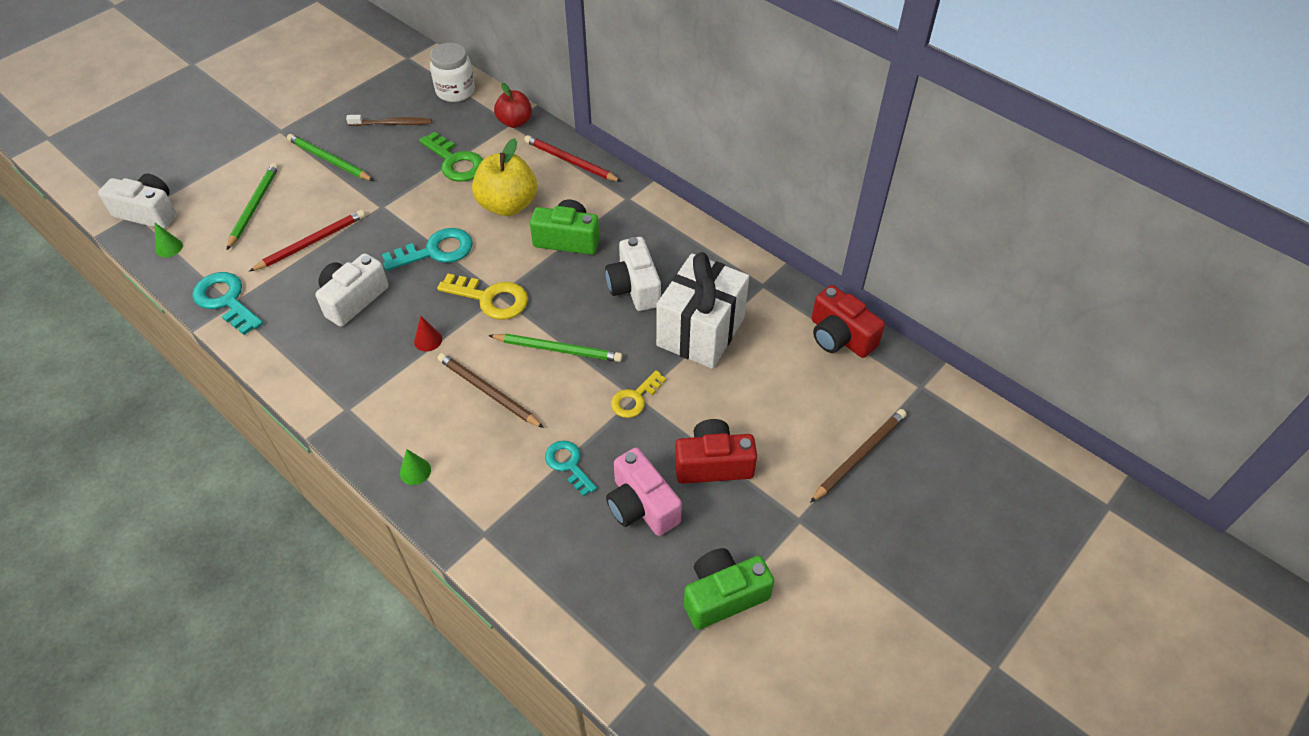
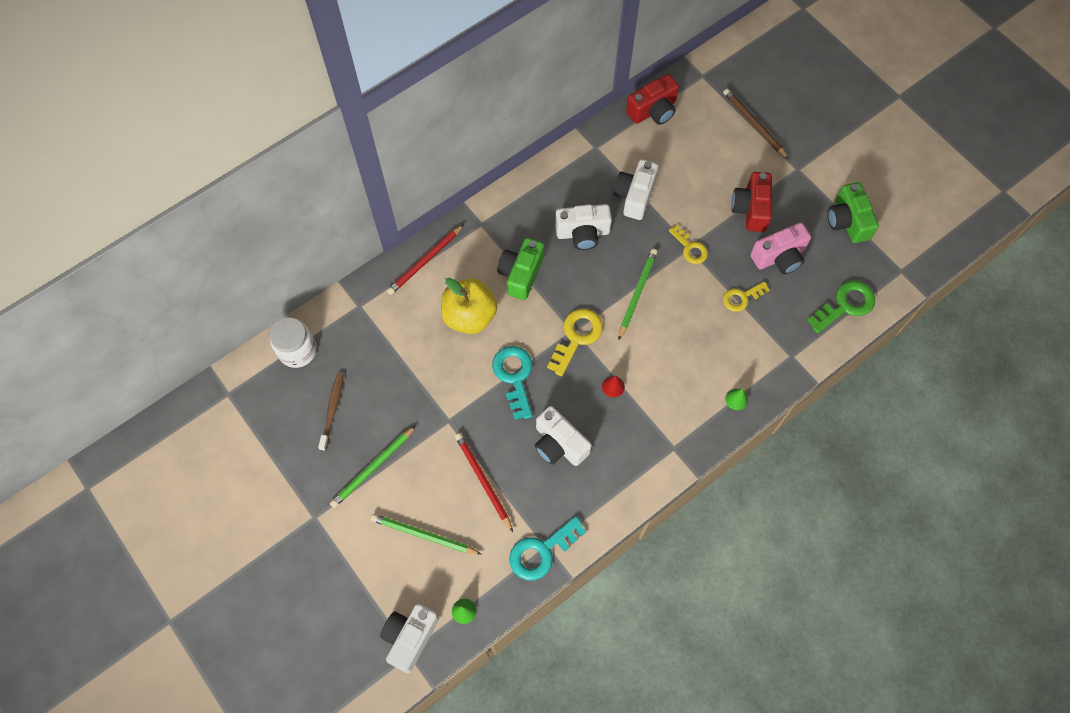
camera: 80 degrees left, 15 degrees up
green key [419,132,483,182] -> green key moved to [807,281,875,333]
brown pencil [438,353,544,428] -> none
red apple [494,83,532,128] -> none
turquoise key [545,440,597,497] -> yellow key [723,281,770,312]
white gift [656,252,749,369] -> white camera [613,159,658,220]

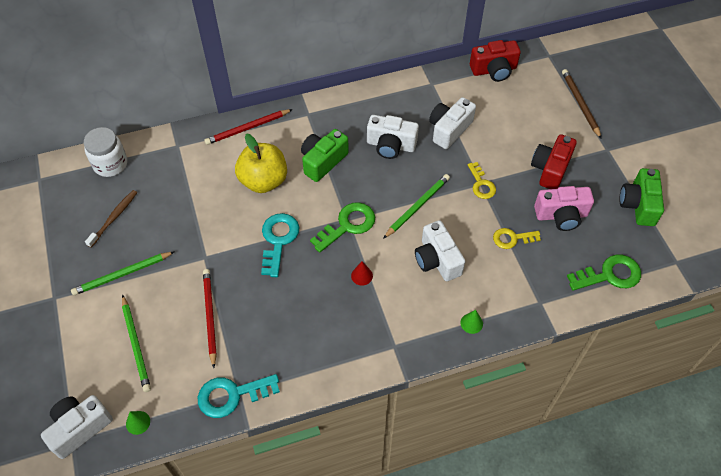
camera: 20 degrees right, 10 degrees down
green pencil [371,514,482,555] -> green pencil turned 150 degrees counterclockwise [122,295,151,392]
white camera [535,406,591,466] -> white camera moved to [415,220,465,281]
yellow key [547,309,603,376] -> green key [310,202,375,253]

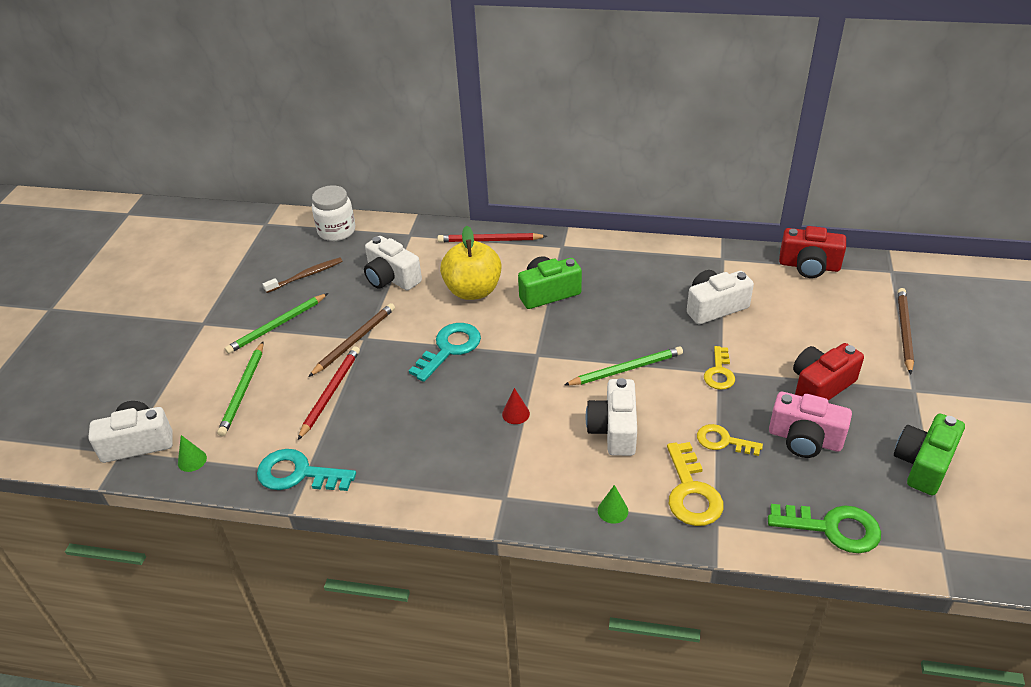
camera: 30 degrees right, 15 degrees down
green pencil [71,251,175,296] -> green pencil turned 45 degrees counterclockwise [225,293,328,354]
green key [310,202,375,253] -> none
white camera [367,115,419,159] -> white camera moved to [364,236,422,291]
none -> brown pencil [309,303,395,377]
none -> yellow key [667,442,723,526]

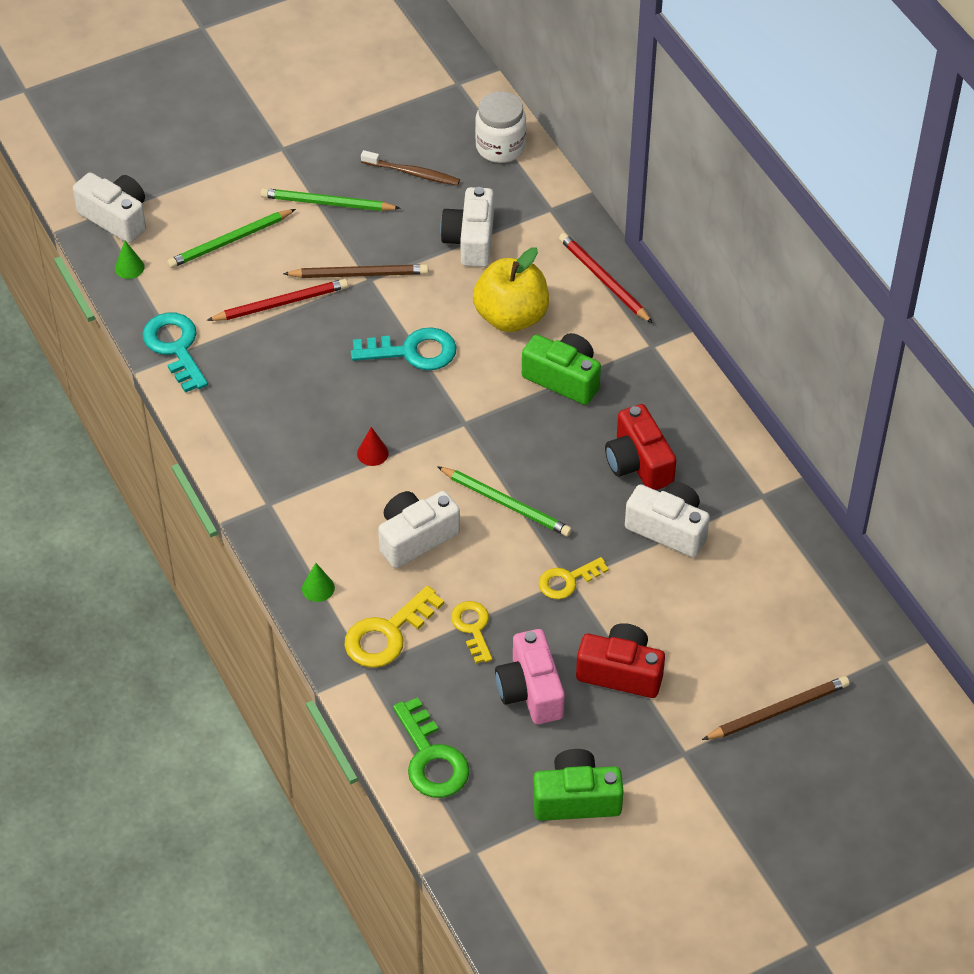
camera: 50 degrees right, 10 degrees up
red camera [779,226,846,278] -> red camera moved to [605,404,676,490]

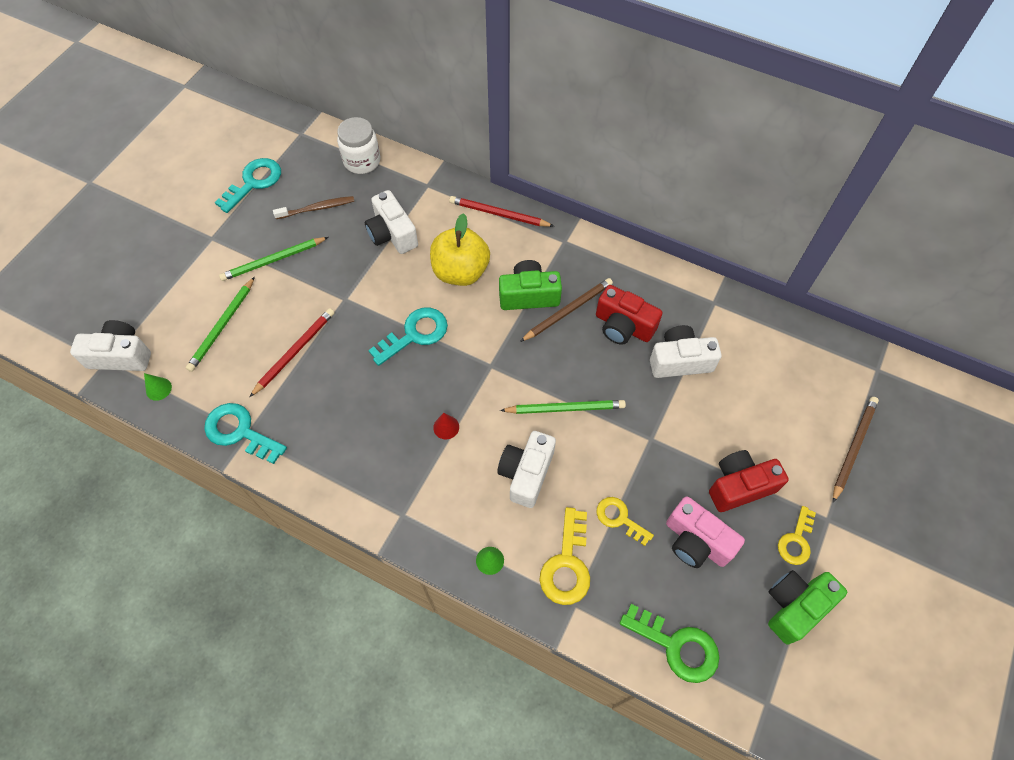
camera: 35 degrees left, 10 degrees up
brown pencil [283,264,428,278] -> brown pencil moved to [520,278,613,342]
yellow key [539,557,609,599] -> yellow key moved to [778,506,816,565]
none -> turquoise key [215,158,281,213]

